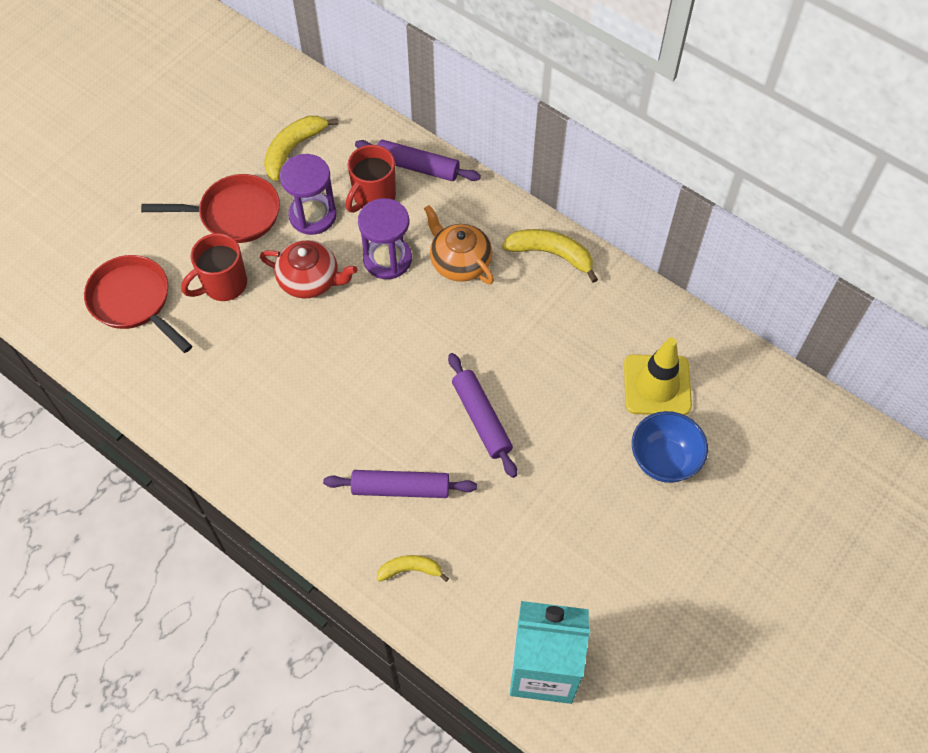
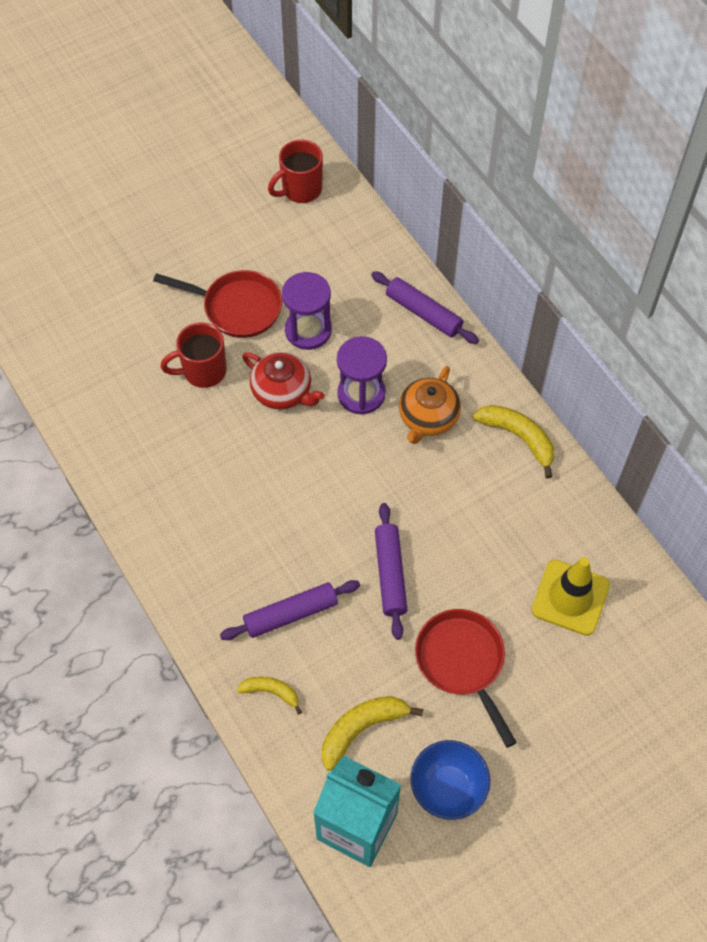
camera: 20 degrees right, 0 degrees up
red pan [84,255,192,353] -> red pan moved to [415,609,517,748]
yellow banana [264,116,339,181] -> yellow banana moved to [322,696,423,771]
purple rolling pin [323,470,477,498] -> purple rolling pin turned 45 degrees counterclockwise [220,580,360,640]
red mug [345,145,396,213] -> red mug moved to [268,140,323,203]
orange teapot [424,205,494,284] -> orange teapot turned 135 degrees counterclockwise [399,366,461,444]
blue bowl [632,411,708,483] -> blue bowl moved to [411,740,490,820]

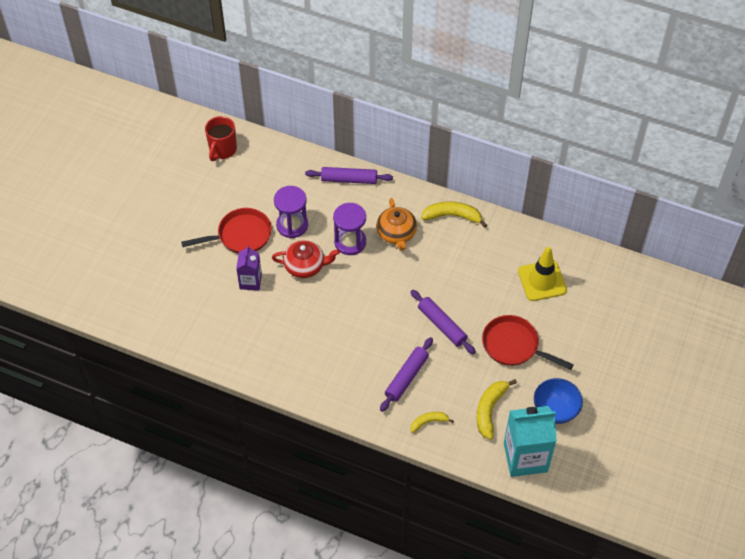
camera: 35 degrees left, 5 degrees down
red mug [160,323,226,388] -> purple carton [236,245,262,291]

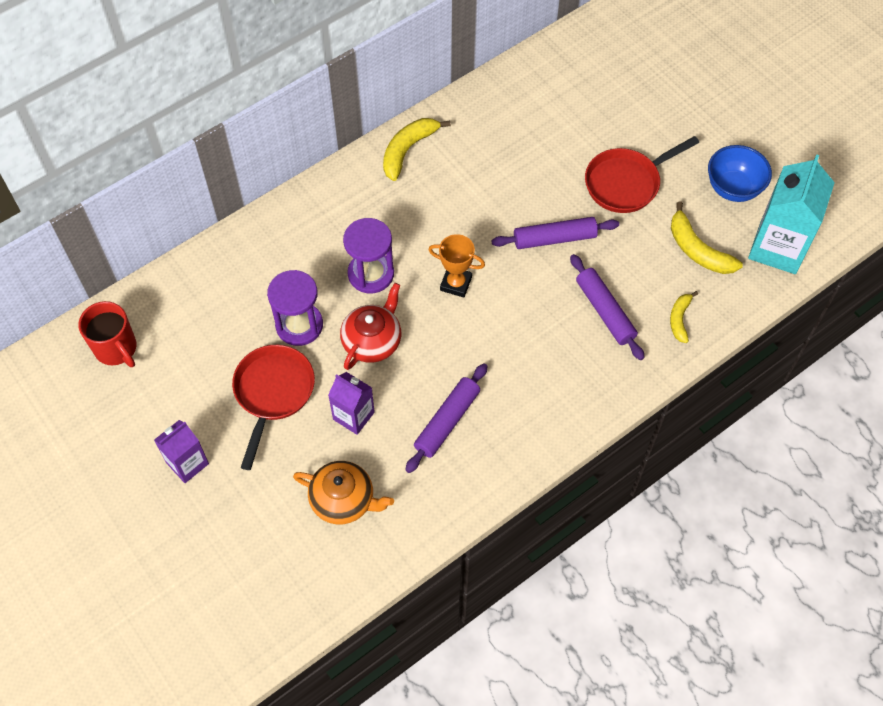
camera: 60 degrees left, 5 degrees up
purple rolling pin [305,167,393,184] -> purple rolling pin moved to [405,363,488,473]
orange teapot [376,198,417,250] -> orange teapot moved to [293,461,394,524]
yellow traffic cone [518,247,567,301] -> none
none -> purple carton [154,420,209,483]
none -> orange trophy [429,234,485,297]

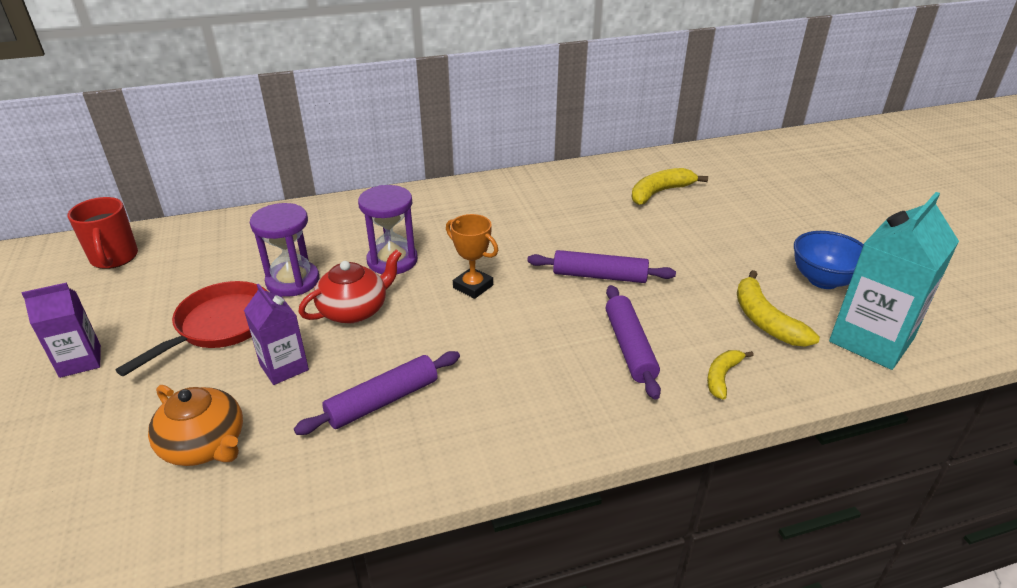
camera: 20 degrees right, 25 degrees down
yellow banana [383,118,451,181] -> yellow banana moved to [632,168,708,205]
red pan [585,136,699,213] -> none

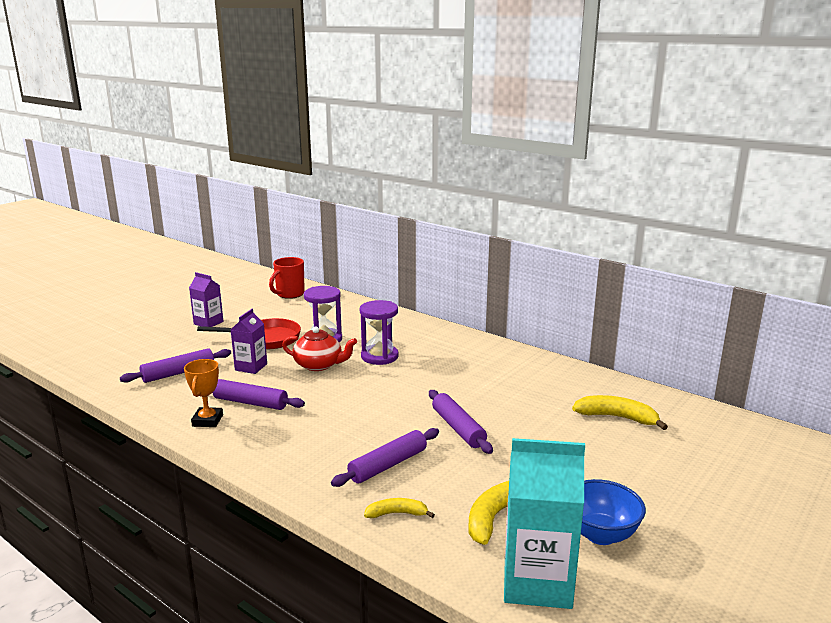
camera: 55 degrees right, 15 degrees down
orange teapot [148,385,243,466] -> purple rolling pin [120,348,231,383]
orange trophy [446,214,498,299] -> orange trophy moved to [184,359,223,427]

